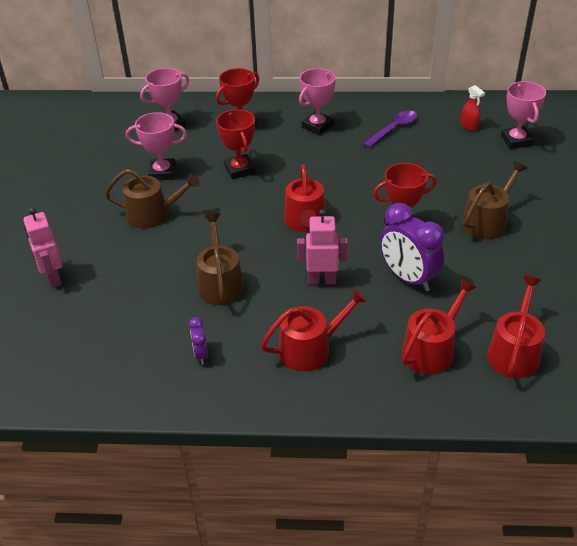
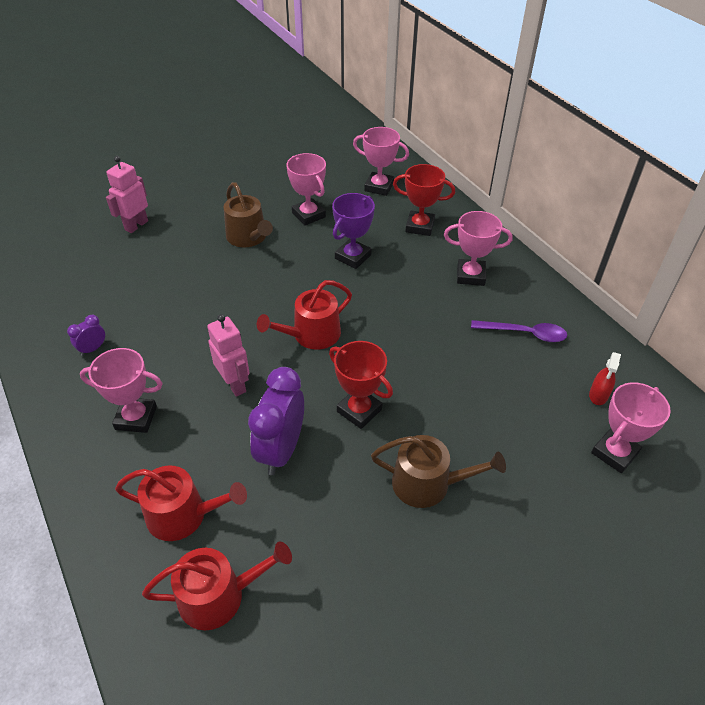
camera: 55 degrees right, 5 degrees up
brown watering can [197,213,244,305] -> none
red trophy [216,109,255,179] -> purple trophy [332,193,375,269]
red watering can [261,288,368,371] -> pink trophy [80,348,163,433]

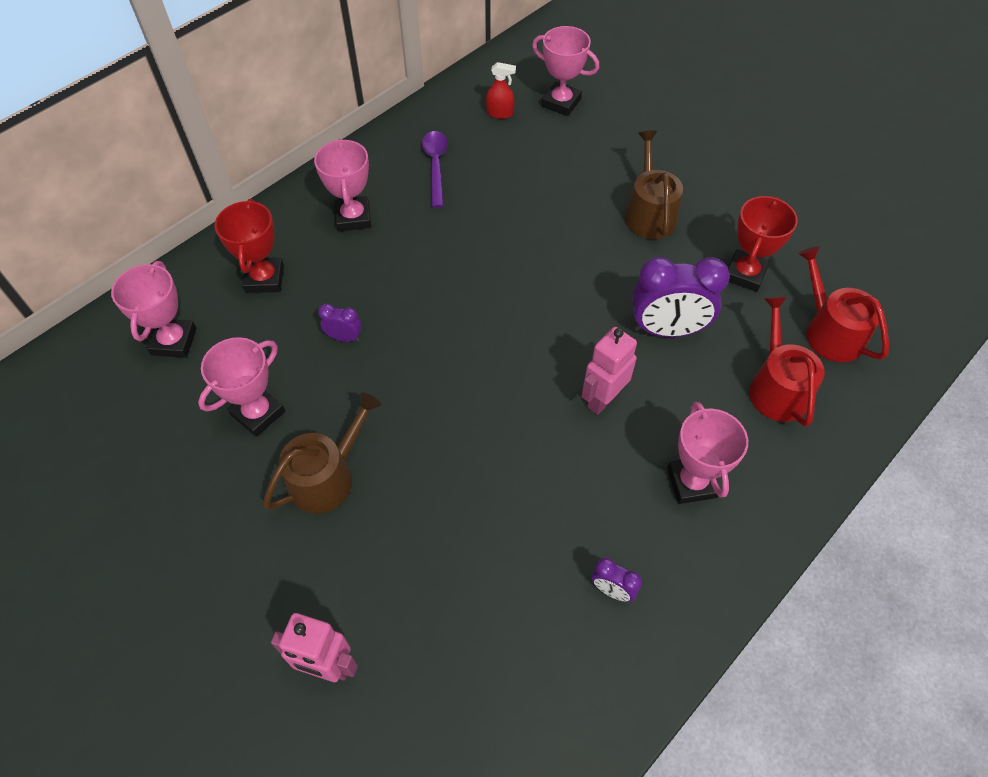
camera: 105 degrees left, 10 degrees up
red watering can [257,280,352,350] -> none
red trophy [329,341,393,429] -> red trophy moved to [728,196,798,292]
purple trophy [332,193,375,269] -> purple clock [318,304,362,342]

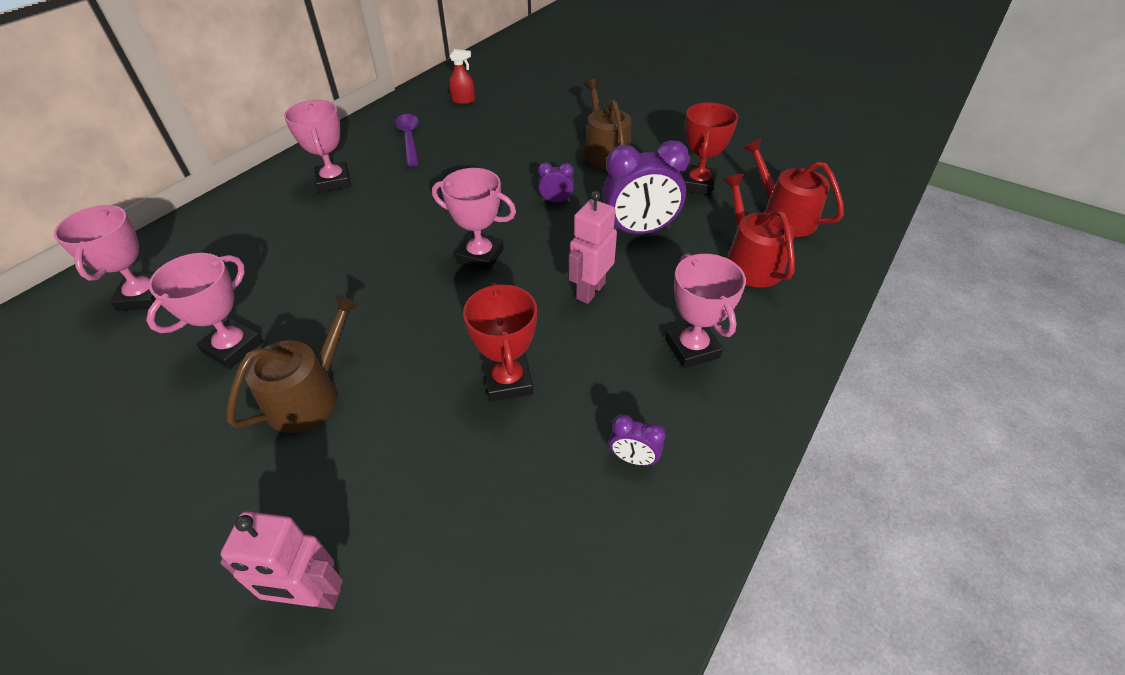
camera: 10 degrees left, 10 degrees down
red trophy [215,199,284,293] -> red trophy moved to [463,283,537,401]
purple clock [318,304,362,342] -> purple clock moved to [538,163,574,202]
pink trophy [532,26,599,116] -> pink trophy moved to [432,168,516,271]

